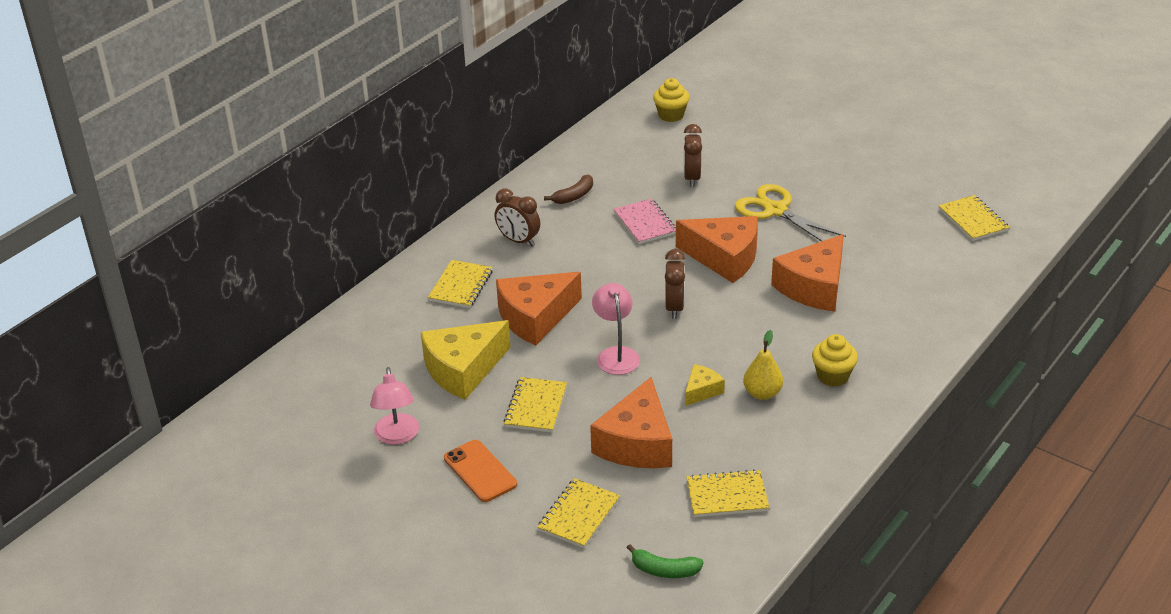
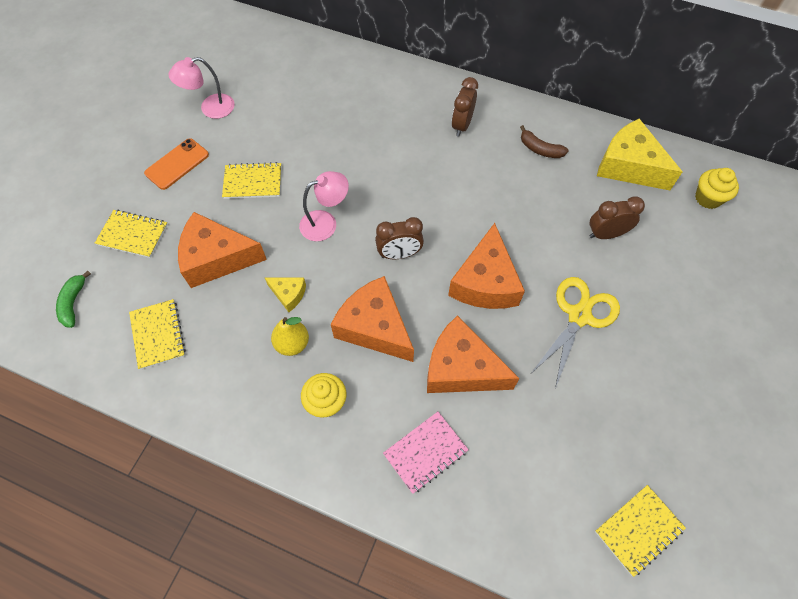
camera: 75 degrees right, 25 degrees up
yellow cheese [421,320,511,400] -> yellow cheese moved to [597,119,683,190]
yellow notebook [428,260,493,308] -> none
orange cheese [496,272,582,345] -> orange cheese moved to [331,276,414,362]
pink notebook [614,198,676,244] -> pink notebook moved to [383,412,469,494]

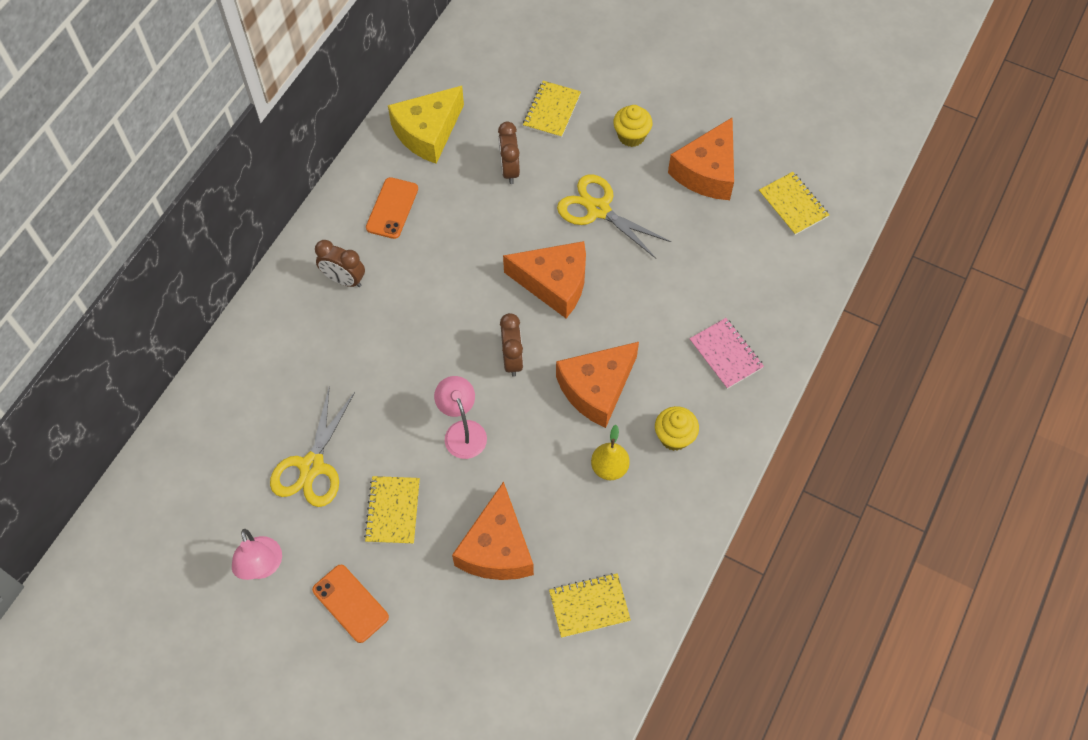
camera: 85 degrees left, 0 degrees up
green banana [56,271,91,328] -> none
yellow notebook [95,210,168,258] -> yellow notebook moved to [523,81,581,138]
yellow cheese [265,278,306,312] -> none
orange cheese [427,315,520,393] -> orange cheese moved to [668,117,734,200]
brown banana [520,125,569,158] -> orange phone [366,177,418,239]
yellow cupcake [695,168,739,209] -> yellow cupcake moved to [613,105,652,147]
none -> yellow scissors [270,386,355,507]

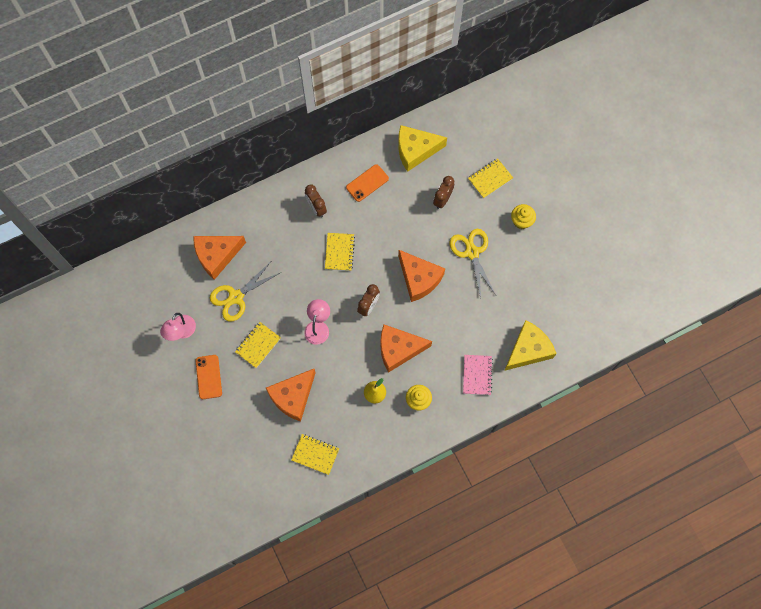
camera: 35 degrees right, 10 degrees up
orange cheese [668,117,734,200] -> orange cheese moved to [193,236,246,280]
yellow notebook [759,172,829,236] -> yellow notebook moved to [325,233,355,271]
none -> yellow cheese [504,320,557,371]

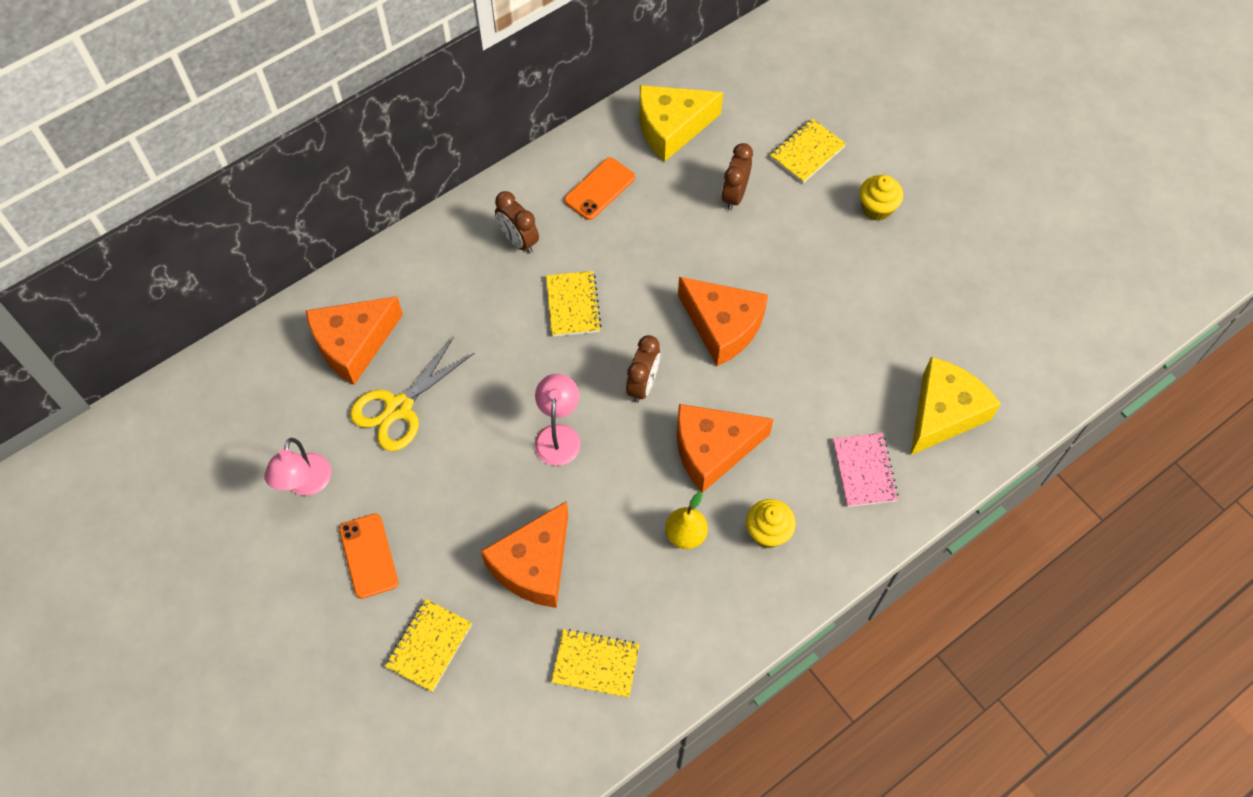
camera: 10 degrees left, 10 degrees down
yellow notebook [235,322,281,368] -> yellow notebook moved to [385,599,472,692]
yellow scissors [450,229,496,298] -> none

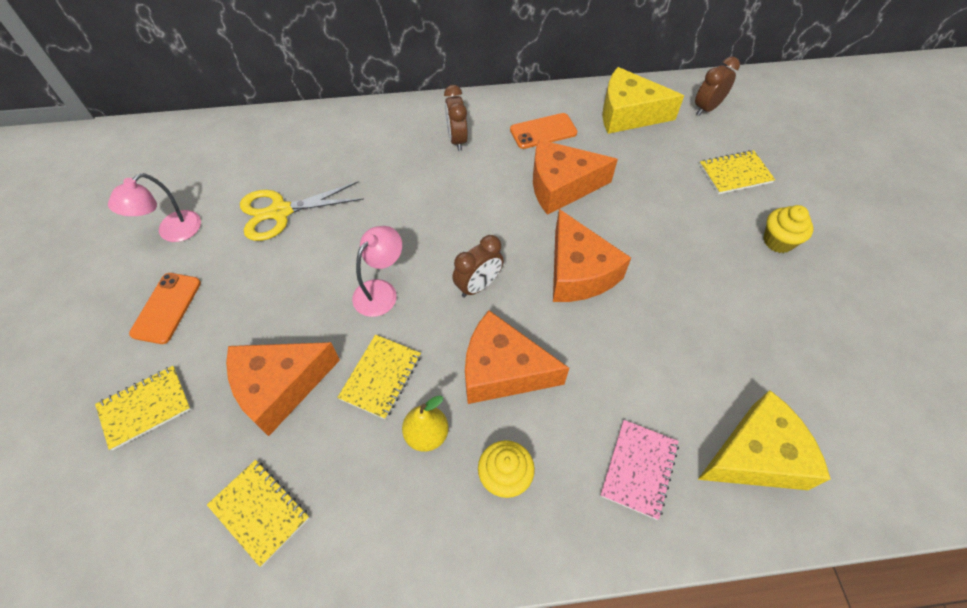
camera: 30 degrees right, 5 degrees down
orange cheese [306,296,403,385] -> orange cheese moved to [533,140,618,215]
yellow notebook [546,271,602,336] -> yellow notebook moved to [337,335,421,420]
brown clock [721,143,753,211] -> brown clock moved to [695,56,740,116]

